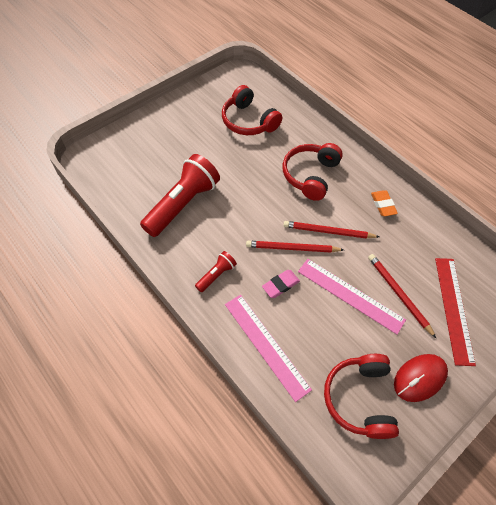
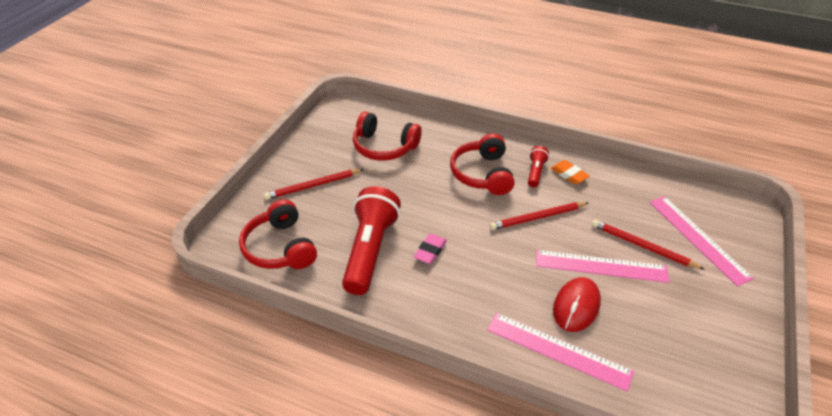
camera: 25 degrees left, 15 degrees down
red flashlight [195,251,237,292] -> red flashlight moved to [528,146,549,187]
red pencil [246,241,344,253] -> red pencil moved to [264,169,364,200]
pink eraser [262,270,300,298] -> pink eraser moved to [414,233,447,264]
red headphones [324,354,399,439] -> red headphones moved to [239,199,317,269]
red mouse [394,354,448,402] -> red mouse moved to [553,277,601,332]
red ruler [435,258,476,366] -> pink ruler [649,196,754,286]

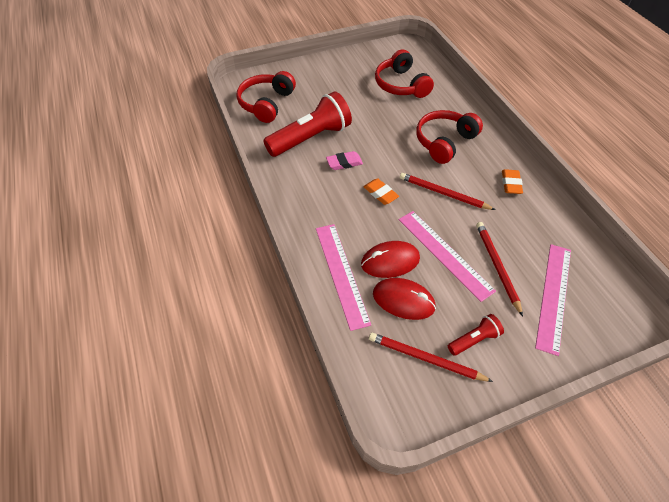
camera: 45 degrees right, 10 degrees up
red pencil [264,169,364,200] -> red pencil moved to [369,332,493,382]
red flashlight [528,146,549,187] -> red flashlight moved to [448,314,504,356]
none -> orange eraser [363,178,399,205]
none -> red mouse [373,278,436,320]

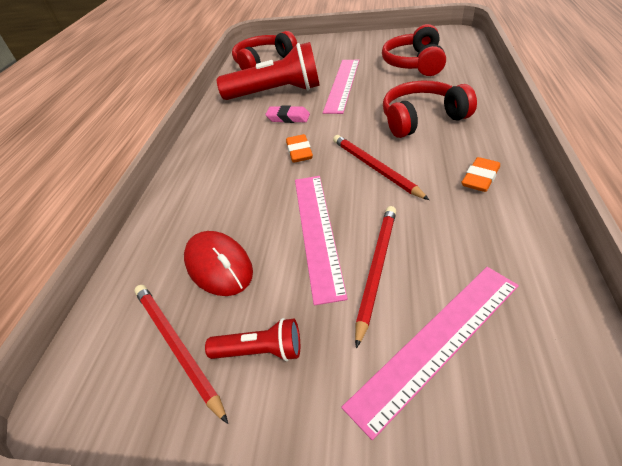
camera: 35 degrees right, 10 degrees down
pink ruler [316,224,371,331] -> pink ruler moved to [323,60,359,114]
red mouse [361,241,420,278] -> none

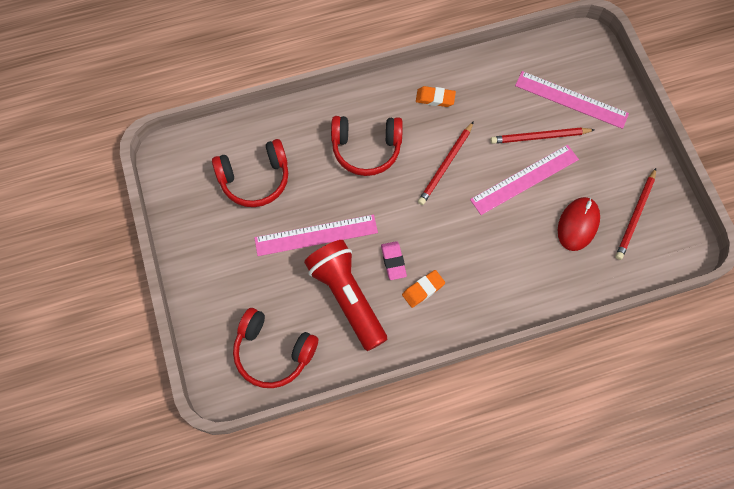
camera: 120 degrees left, 25 degrees up
red flashlight [205,318,300,361] -> none
orange eraser [286,134,313,163] -> orange eraser moved to [402,270,445,308]
red headphones [383,81,477,138] -> red headphones turned 45 degrees counterclockwise [331,116,403,176]

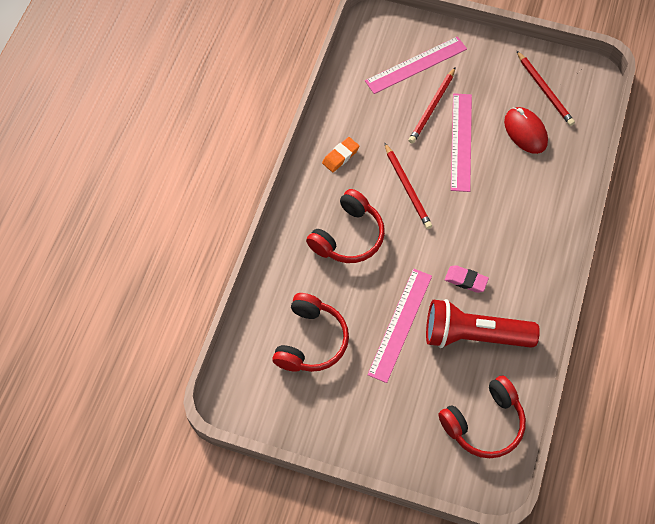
camera: 55 degrees left, 5 degrees down
orange eraser [402,270,445,308] -> none

